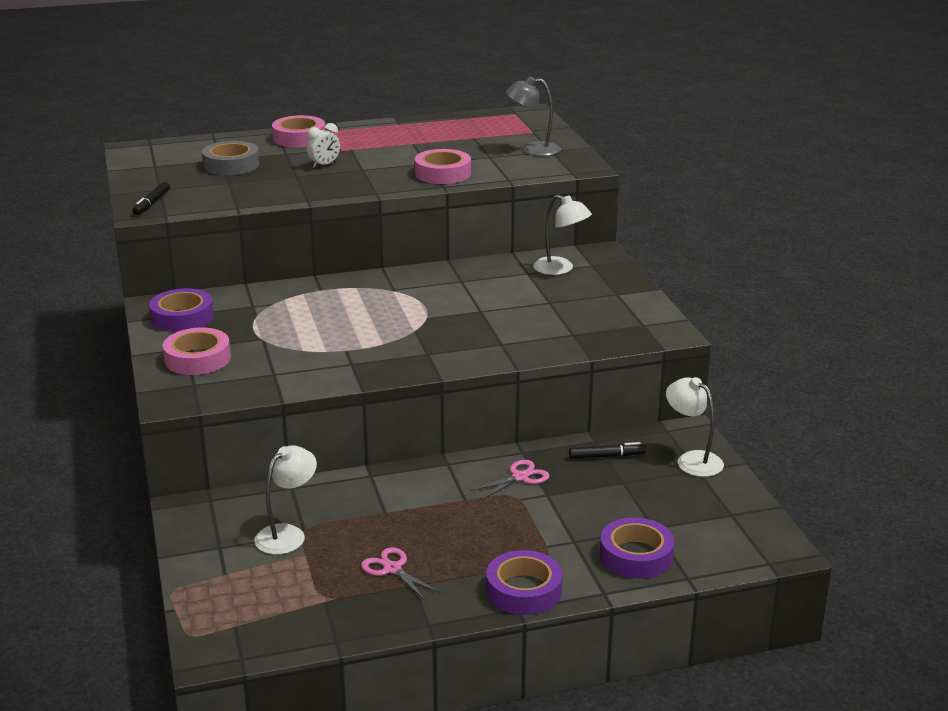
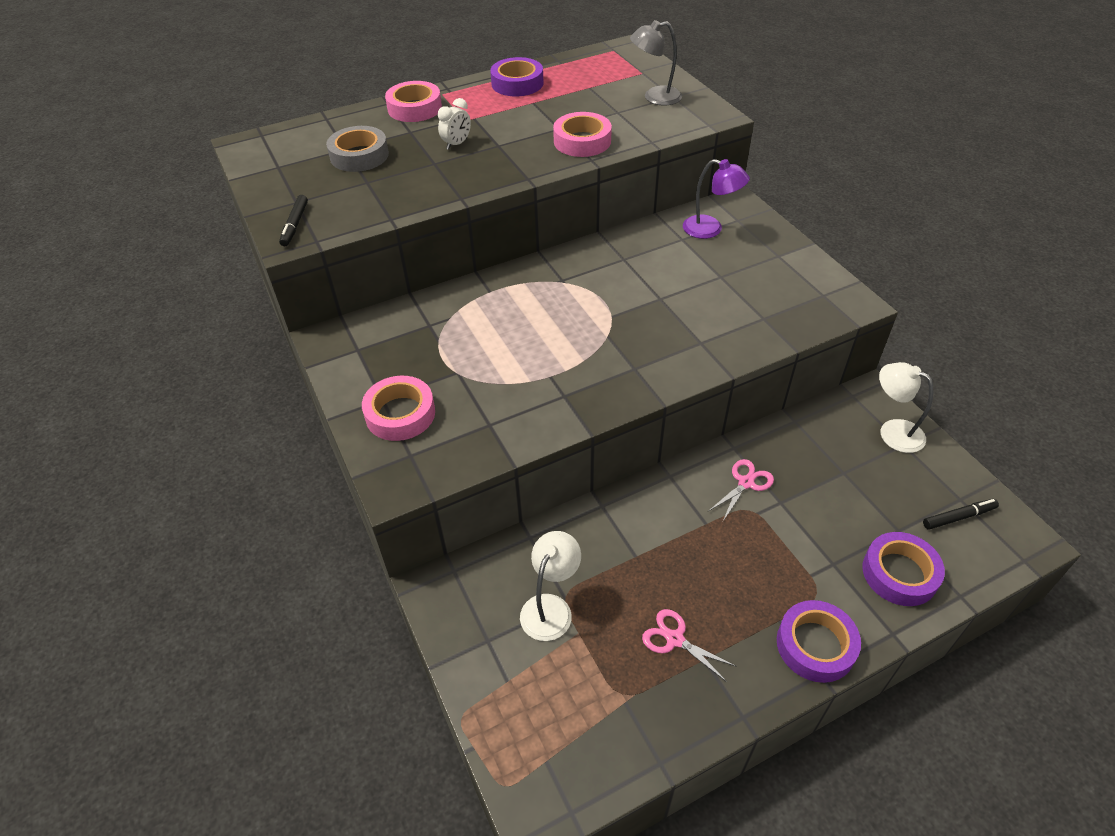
camera: 10 degrees left, 20 degrees up
purple tape [149,288,214,332] -> purple tape moved to [490,57,544,96]
white lamp [533,194,592,275] -> purple lamp [683,159,750,239]
black marker [569,442,646,459] -> black marker moved to [923,499,999,530]

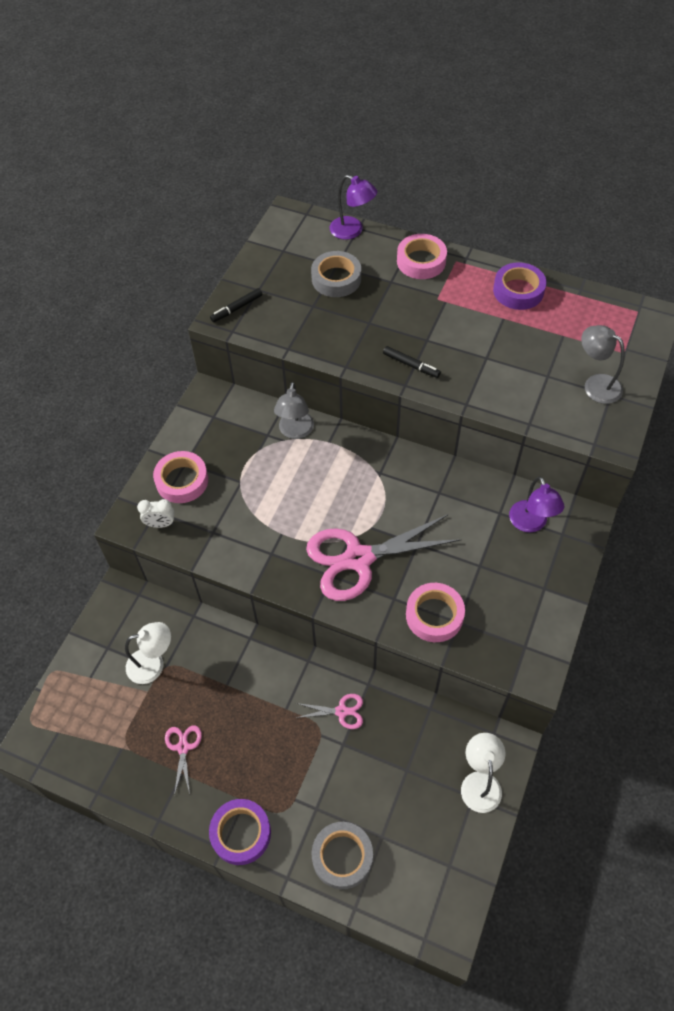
camera: 50 degrees right, 10 degrees up
white clock [438,98,471,150] -> white clock moved to [137,499,174,528]
pink tape [553,112,612,157] -> pink tape moved to [406,583,465,642]
purple tape [863,532,945,606] -> grey tape [312,822,373,889]
black marker [923,499,999,530] -> black marker moved to [383,346,441,378]
none -> grey lamp [274,382,314,439]
none -> pink scissors [306,514,462,601]
none -> purple lamp [330,175,377,240]

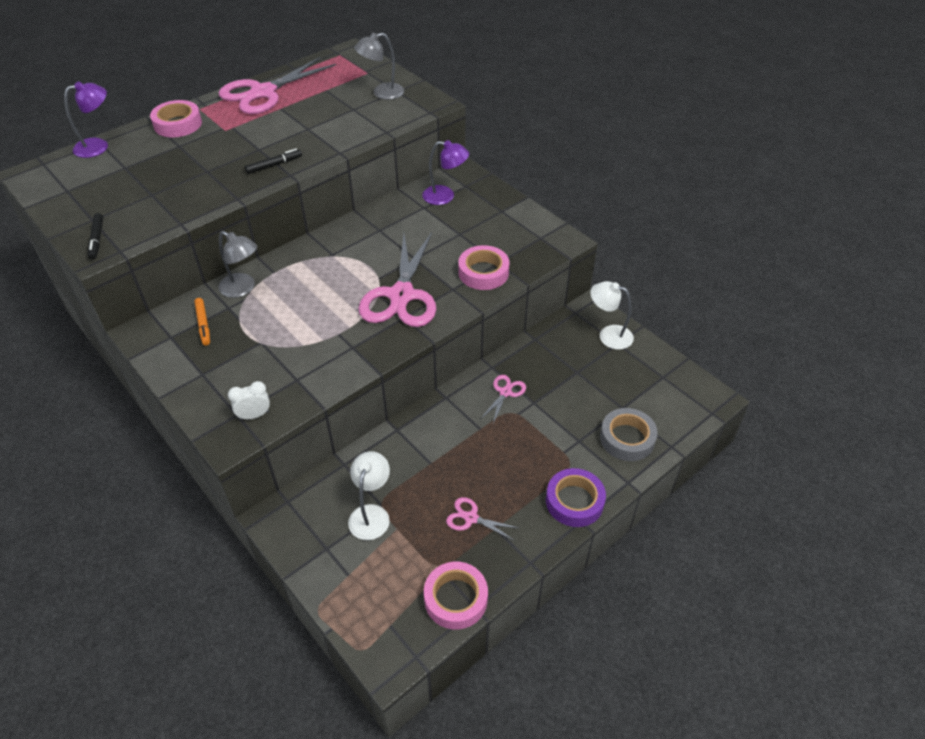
camera: 65 degrees left, 10 degrees down
white clock [137,499,174,528] -> white clock turned 135 degrees counterclockwise [228,381,270,420]
pink tape [153,451,208,503] -> pink tape moved to [424,562,488,629]
grey tape [311,251,361,297] -> none
purple tape [493,262,546,310] -> pink scissors [219,57,336,114]
none -> orange marker [194,298,210,346]

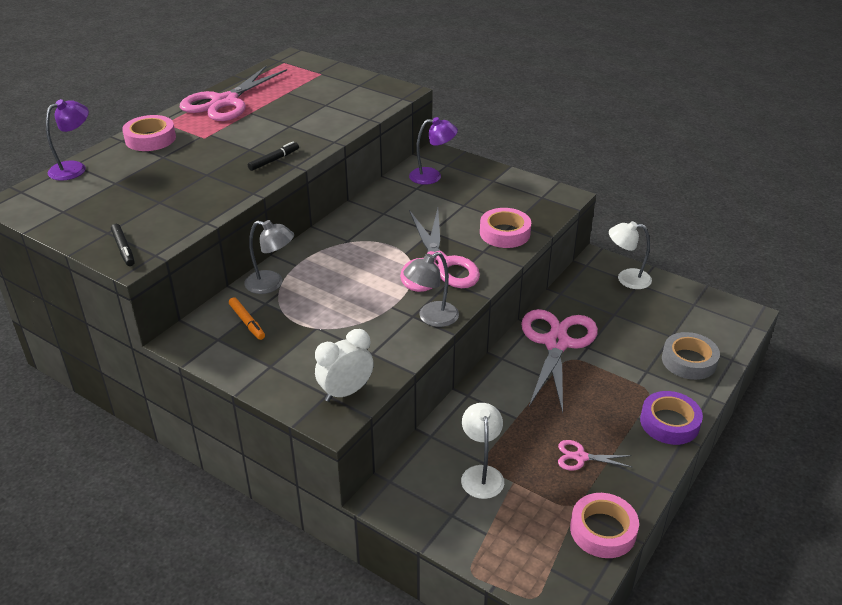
camera: 15 degrees left, 10 degrees down
white clock [228,381,270,420] -> white clock [315,329,374,402], size x1.50
grey lamp [354,33,404,100] -> grey lamp moved to [403,252,459,327]
pink scissors [480,375,526,423] -> pink scissors [521,309,598,413], size x2.25

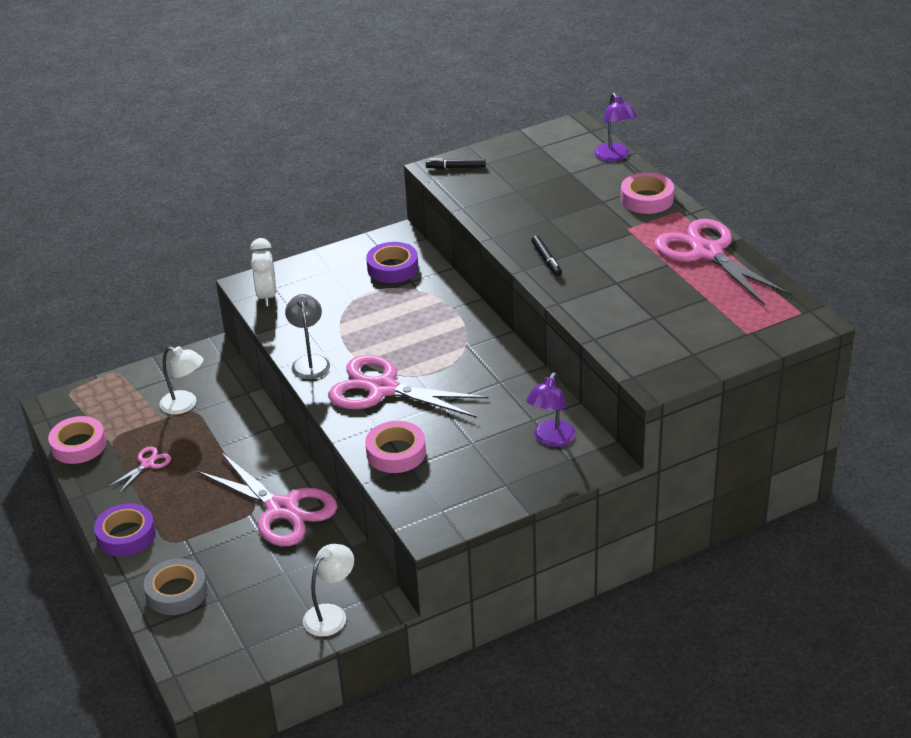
camera: 120 degrees right, 0 degrees up
orange marker [229,297,265,340] -> purple tape [366,242,419,283]
grey lamp [244,220,294,294] -> none

